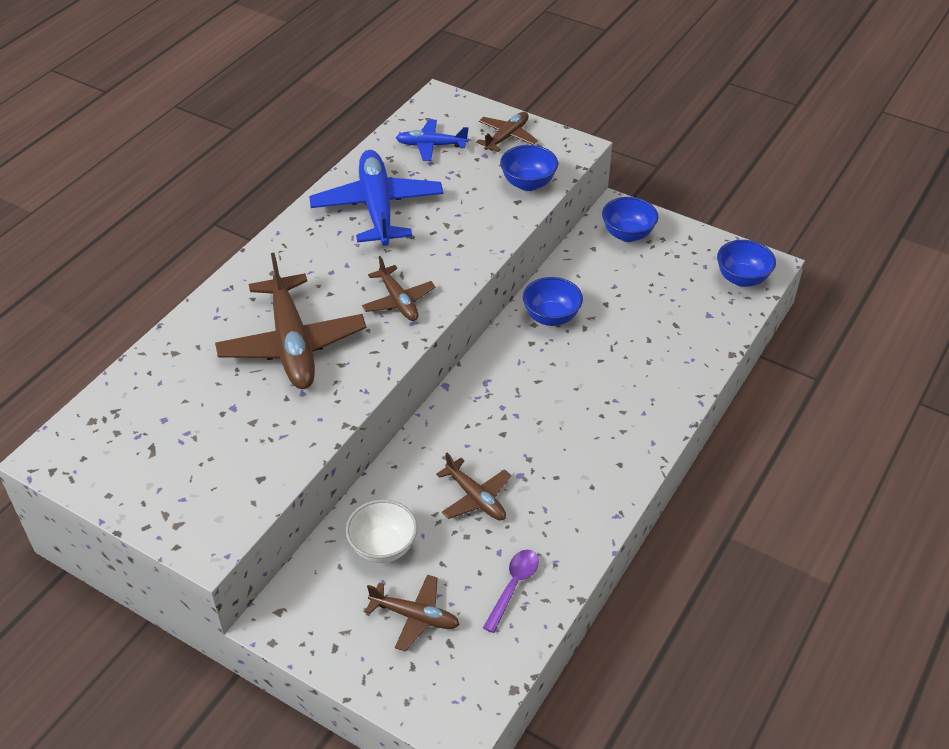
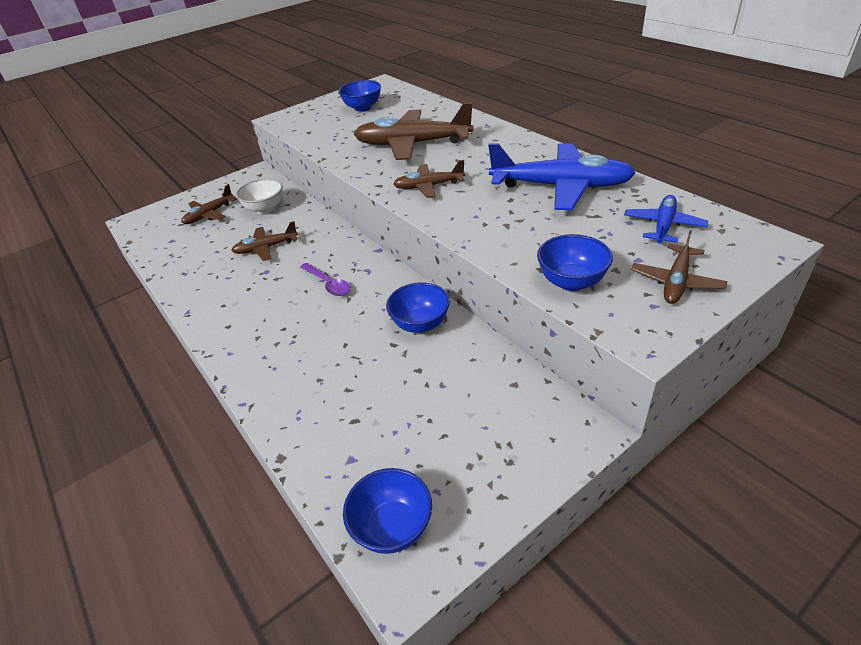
camera: 115 degrees right, 5 degrees down
brown plane [476,112,538,152] -> brown plane turned 60 degrees clockwise [631,230,727,304]
purple spoon [483,550,539,633] -> purple spoon moved to [300,263,350,296]
blue bowl [602,197,658,242] -> blue bowl moved to [338,80,381,112]

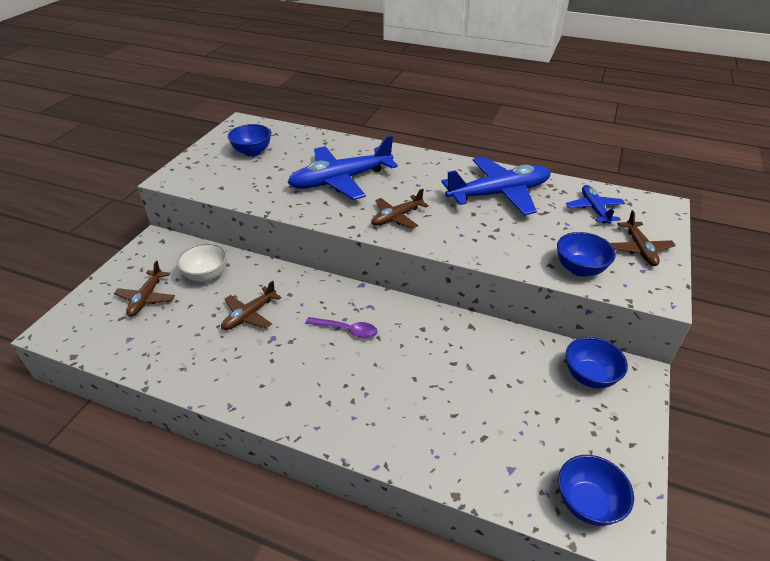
camera: 35 degrees left, 0 degrees up
brown plane [354,103,473,160] -> blue plane [287,136,398,200]
blue bowl [386,282,450,333] -> blue bowl moved to [566,337,628,389]

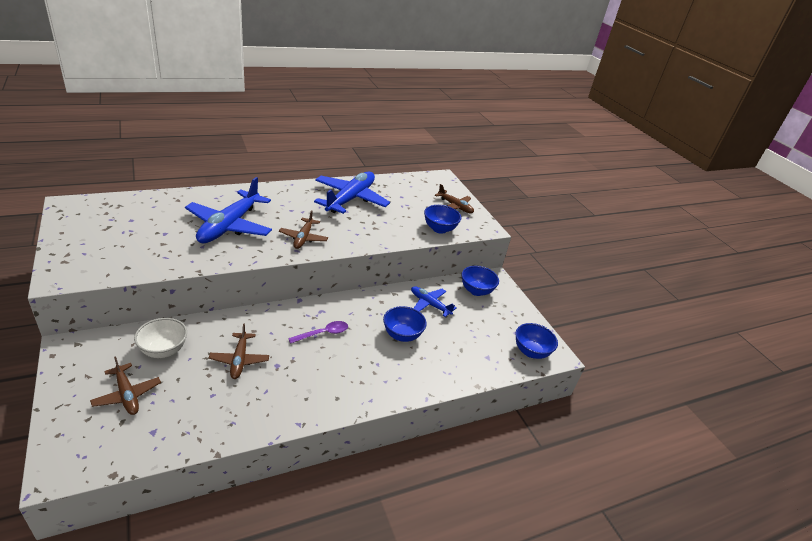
camera: 50 degrees left, 5 degrees down
blue bowl [228,124,271,157] -> blue bowl moved to [383,306,427,342]
blue plane [566,185,625,224] -> blue plane moved to [411,286,457,317]

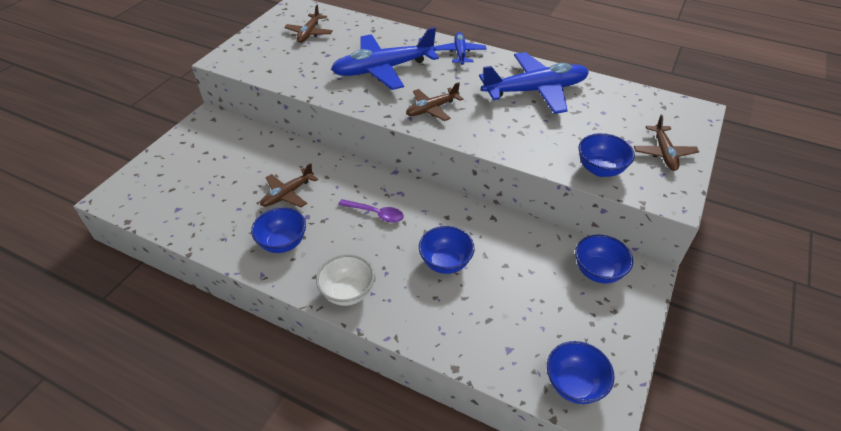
camera: 55 degrees right, 10 degrees up
brown plane [90,356,161,415] -> brown plane moved to [284,5,333,43]
white bowl [134,318,187,358] -> white bowl moved to [316,254,375,306]
blue plane [411,286,457,317] -> blue plane moved to [436,32,487,65]
none -> blue bowl [251,207,306,253]

